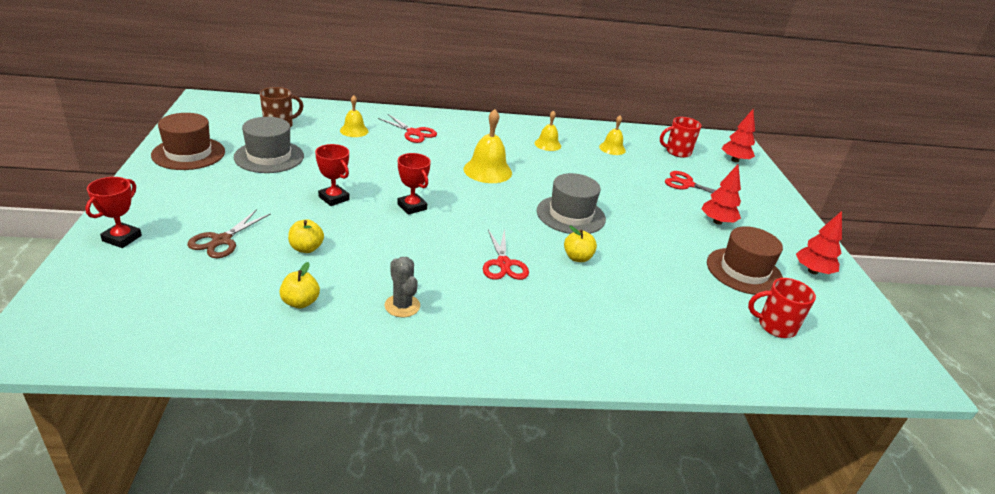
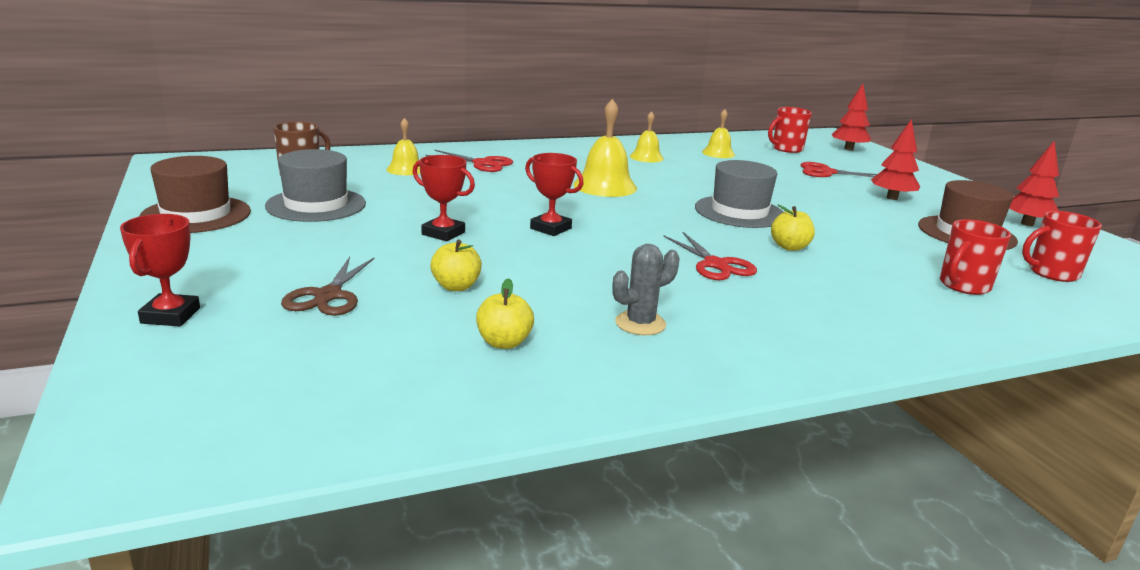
camera: 15 degrees left, 10 degrees down
grey cactus [385,257,420,317] -> grey cactus turned 75 degrees counterclockwise [612,244,680,335]
none -> red mug [940,219,1011,295]

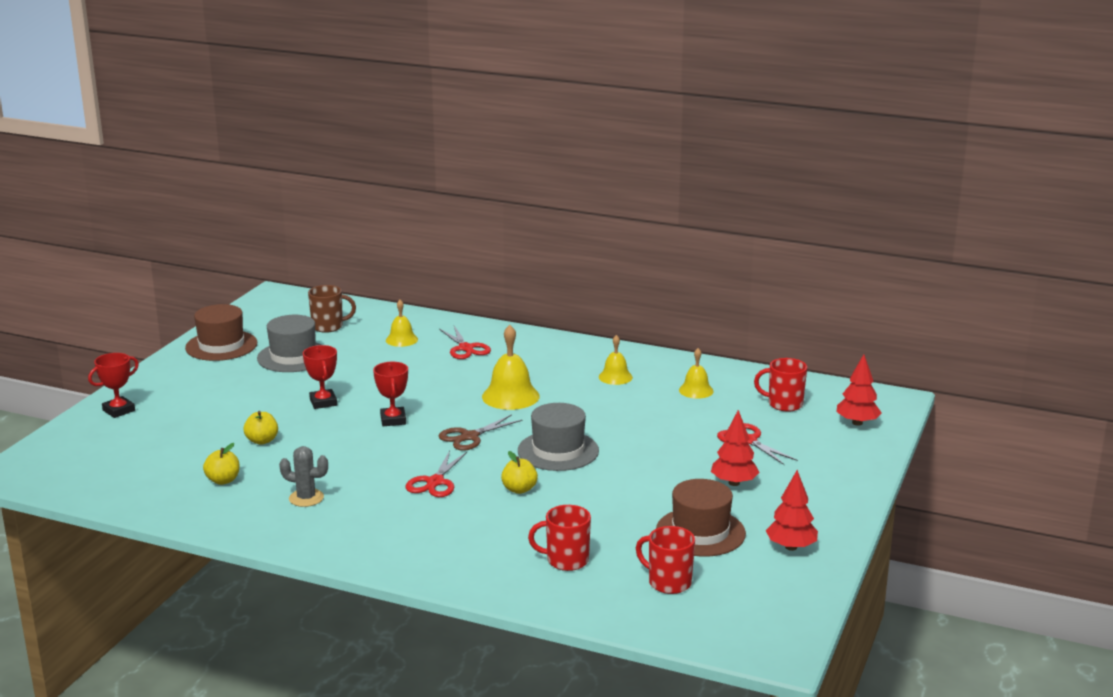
camera: 45 degrees right, 0 degrees up
brown scissors [281,257,375,316] -> brown scissors moved to [439,414,523,451]

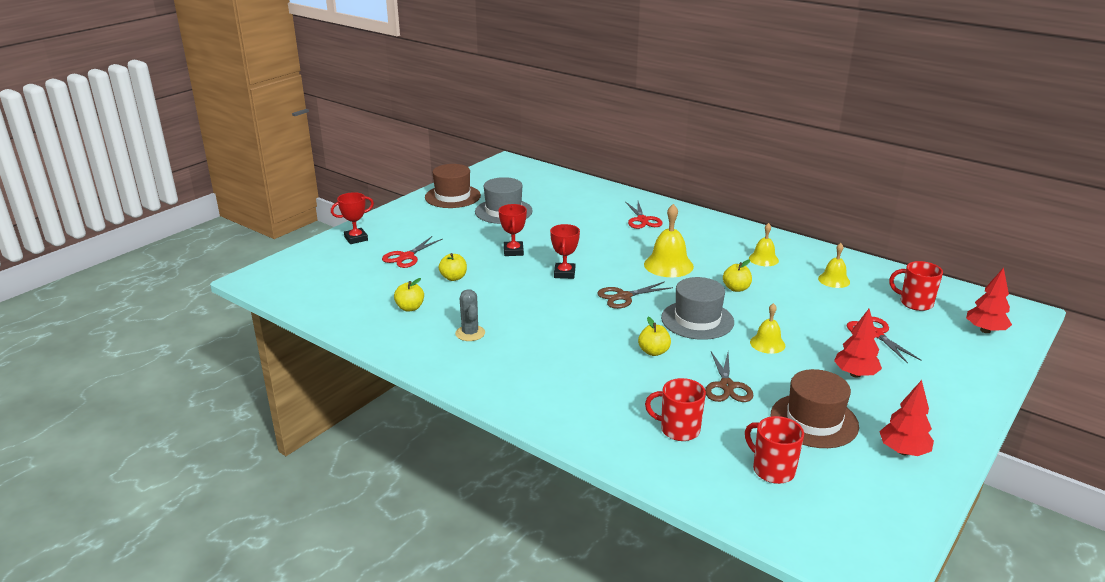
camera: 15 degrees right, 5 degrees up
grey cactus [279,446,328,507] -> grey cactus turned 45 degrees clockwise [455,289,485,341]
brown mug [308,285,356,333] -> none
yellow bell [386,300,418,347] -> yellow bell moved to [750,303,786,354]
red scissors [405,451,467,497] -> red scissors moved to [382,236,442,268]
none -> brown scissors [705,352,754,402]
none -> yellow apple [723,259,752,292]

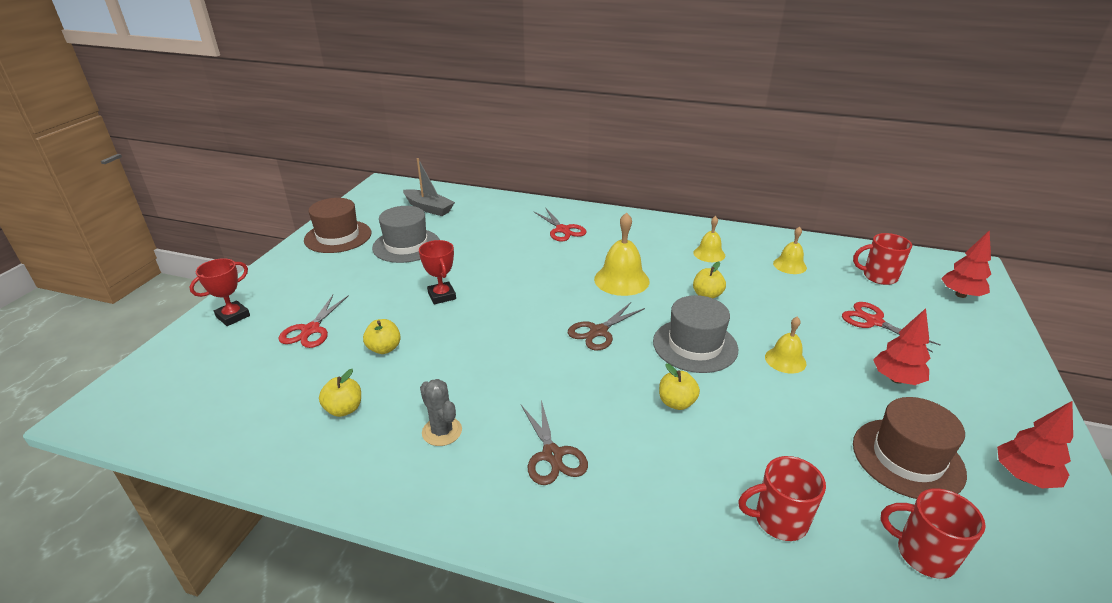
camera: 20 degrees left, 5 degrees up
red trophy [550,224,580,279] -> none
brown scissors [705,352,754,402] -> brown scissors moved to [521,400,588,485]
none -> grey boat [403,158,455,216]

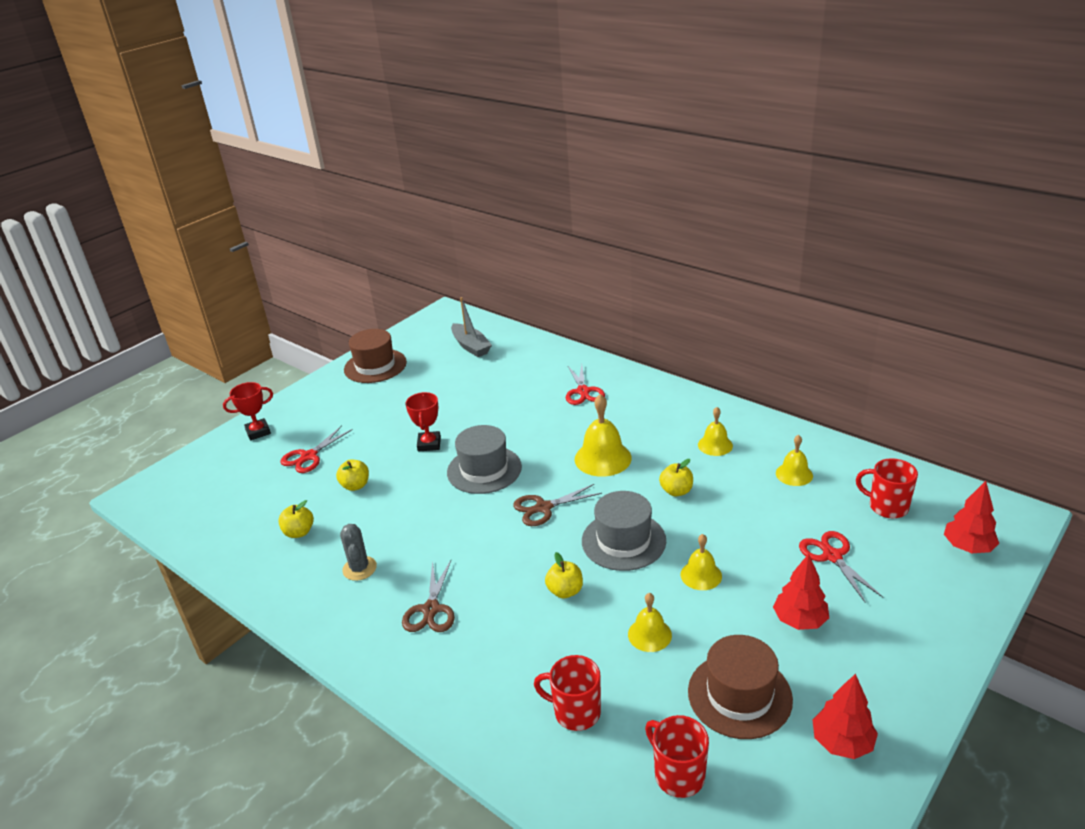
camera: 25 degrees right, 0 degrees up
grey hat [372,206,440,263] -> grey hat moved to [447,425,522,494]
none -> yellow bell [628,593,672,652]

